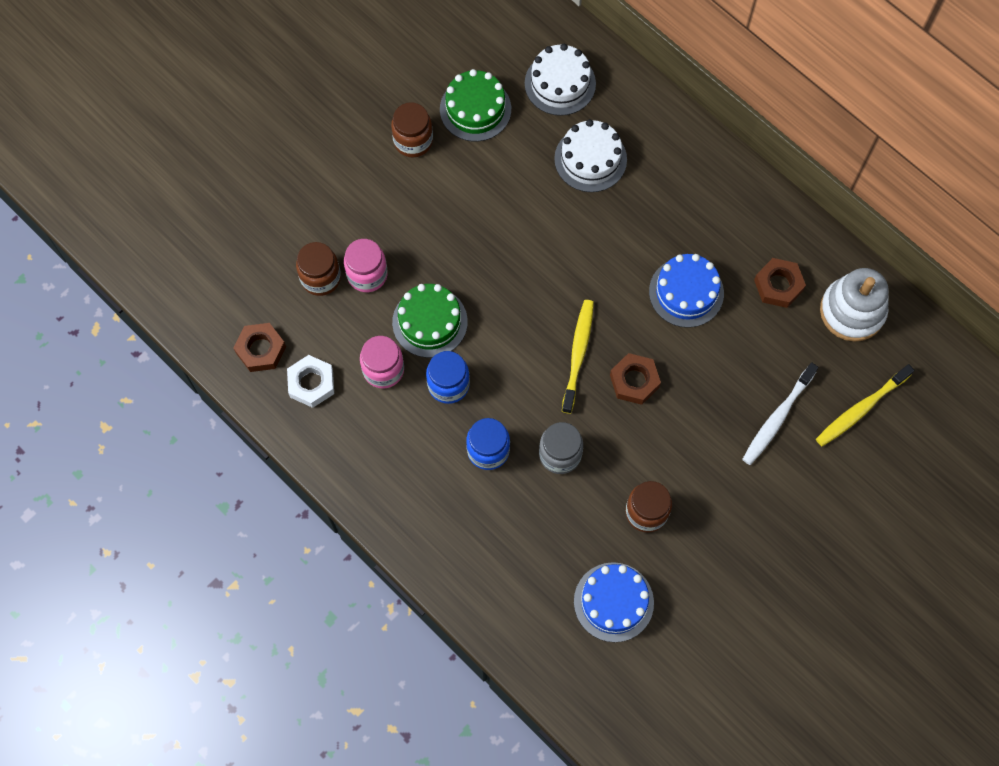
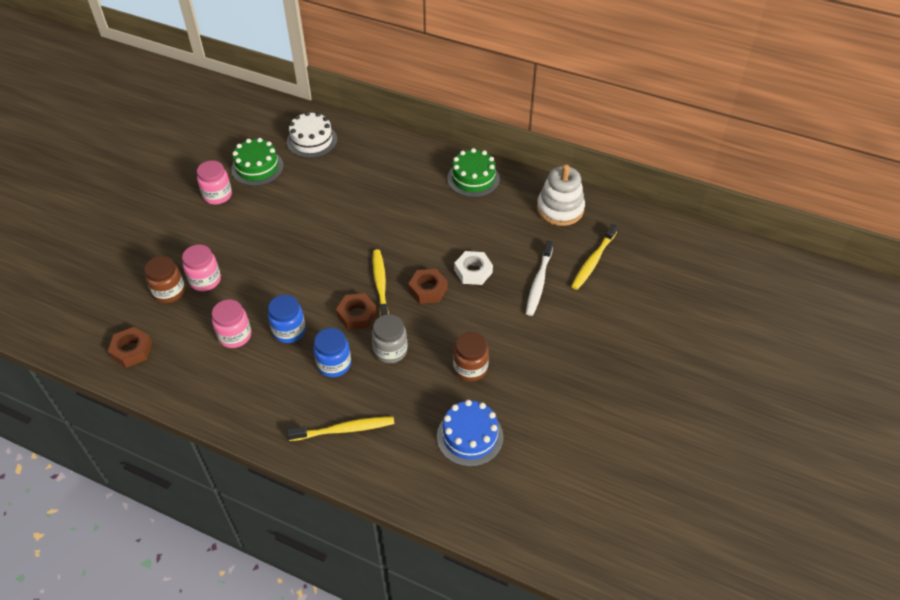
camera: 20 degrees left, 20 degrees down
white nut [287,355,334,408] -> white nut moved to [454,251,493,285]
brown jar [391,102,433,158] -> pink jar [197,160,232,204]
green cake [392,284,468,358] -> green cake moved to [447,148,500,197]
white cake [554,119,627,192] -> none
blue cake [649,254,724,328] -> none
brown nut [754,258,806,308] -> brown nut moved to [336,293,377,330]
none -> yellow toothbrush [287,417,394,441]

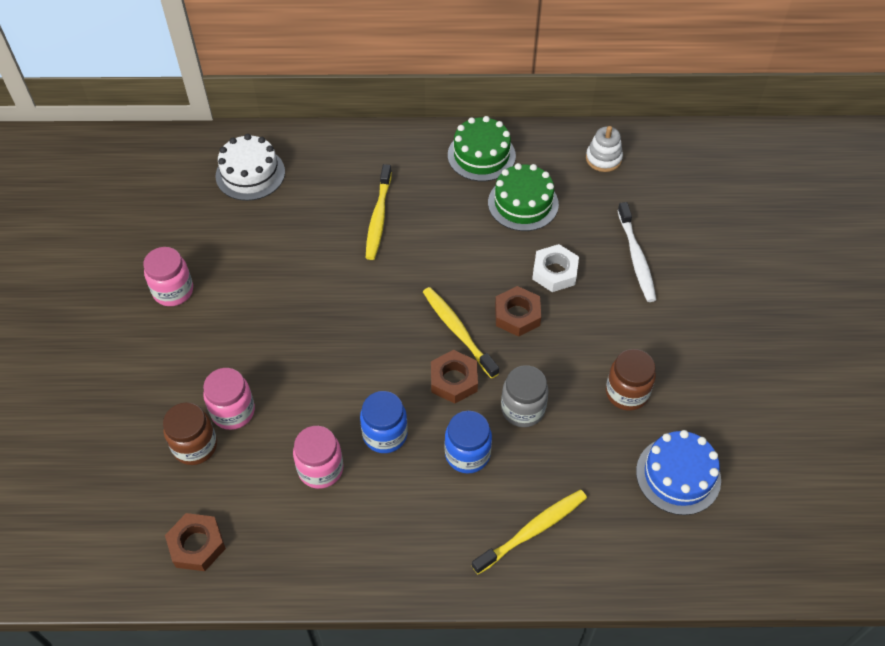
camera: 25 degrees left, 5 degrees up
green cake [231,138,284,186] -> green cake moved to [488,163,559,231]
white stacking toy [537,165,585,226] -> white stacking toy [586,126,623,172], size x0.61
yellow toothbrush [571,224,618,290] -> yellow toothbrush moved to [366,164,392,260]

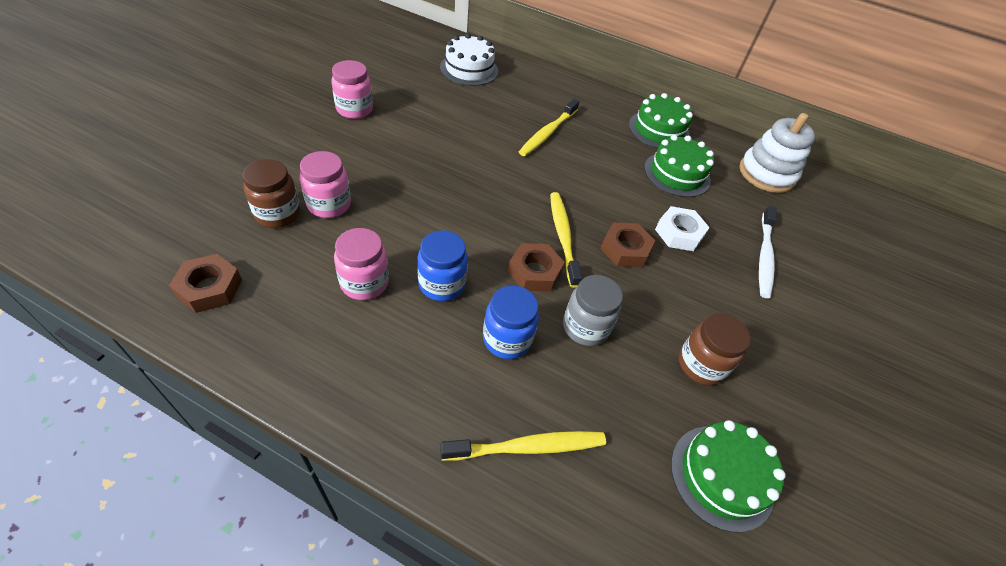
camera: 20 degrees right, 5 degrees down
white stacking toy [586,126,623,172] -> white stacking toy [739,113,815,193], size x1.65
blue cake [636,430,721,515] -> green cake [671,420,786,532]

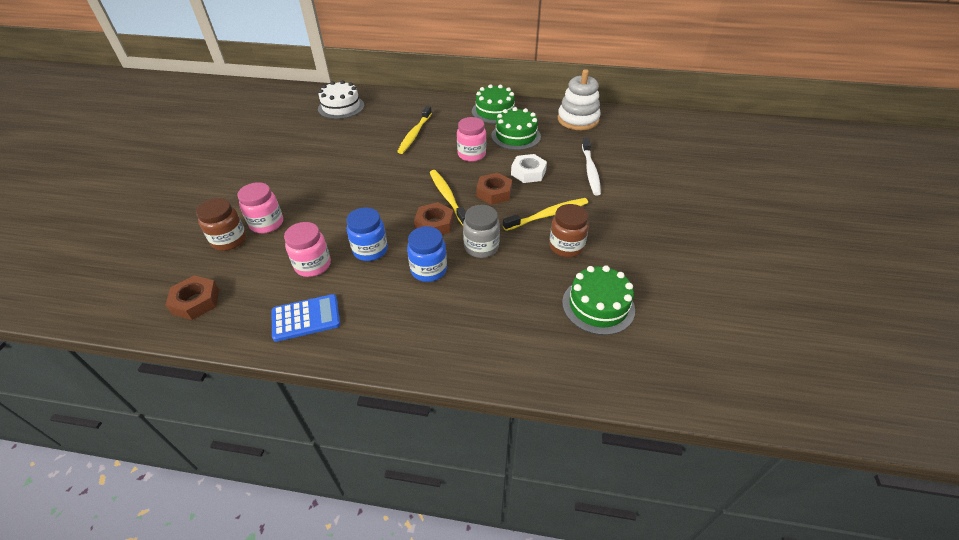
camera: 10 degrees left, 5 degrees down
pink jar [331,60,373,119] -> pink jar moved to [457,117,486,162]
yellow toothbrush [440,431,606,461] -> yellow toothbrush moved to [503,198,588,231]
none -> blue calculator [272,294,340,342]

